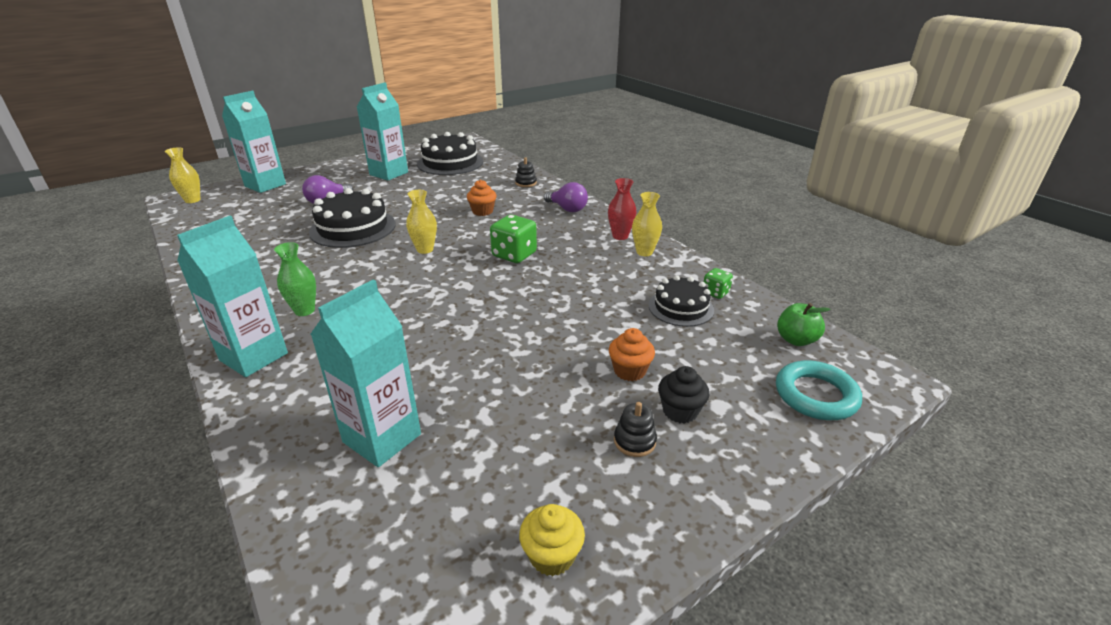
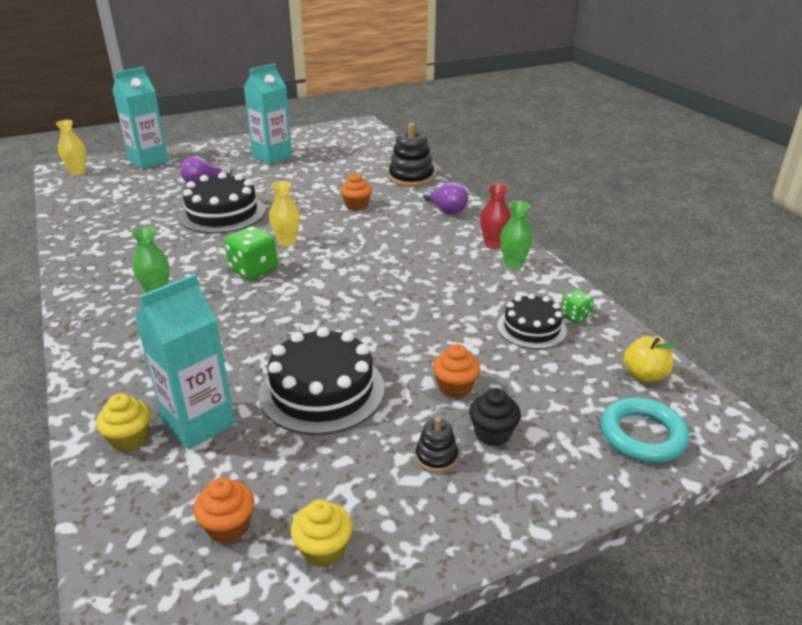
camera: 10 degrees right, 0 degrees up
turquoise carton [177,216,288,377] -> none
black cake [417,132,483,175] -> black cake moved to [259,327,385,435]
green dice [490,215,537,263] -> green dice moved to [224,226,278,280]
black stacking toy [515,157,537,187] -> black stacking toy [389,123,434,187], size x1.96
yellow vase [632,192,662,256] -> green vase [500,201,533,269]
green apple [777,303,830,346] -> yellow apple [624,336,677,382]
none -> yellow cupcake [96,393,151,452]
none -> orange cupcake [194,477,254,544]

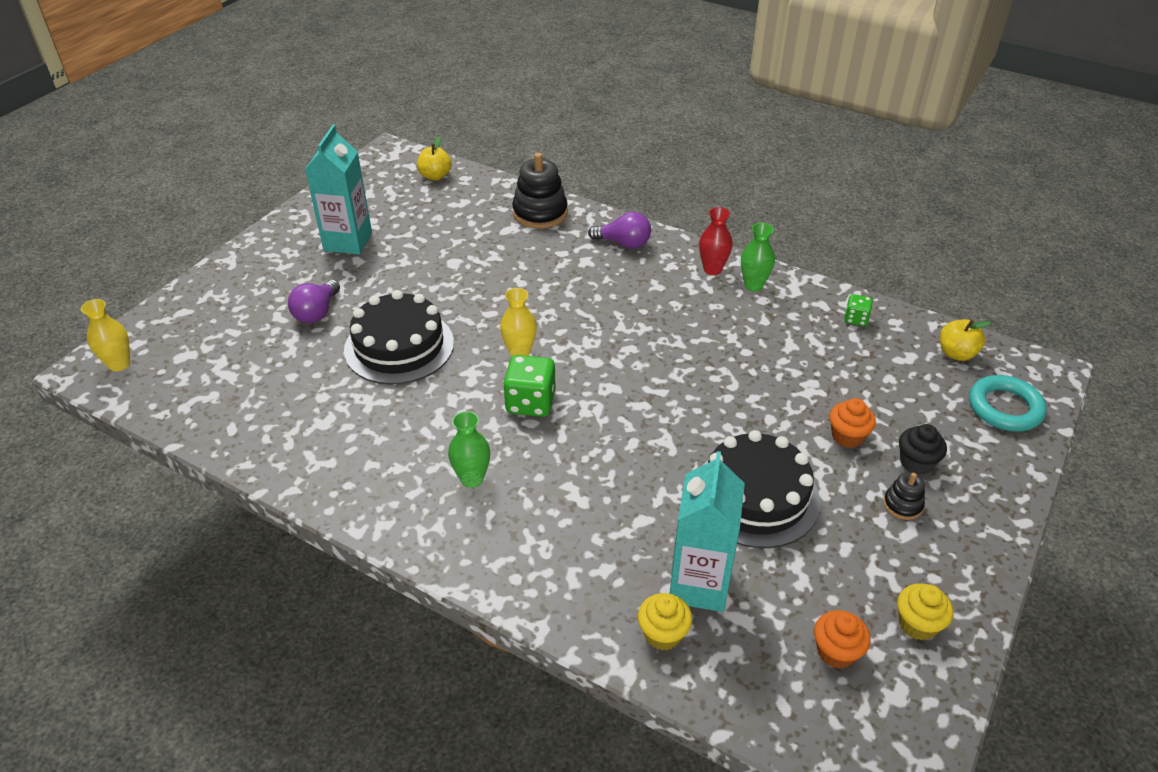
camera: 35 degrees left, 10 degrees up
turquoise carton [112,66,169,169] -> none
orange cupcake [340,173,372,211] -> none
black cake [497,294,567,349] -> none
none -> yellow apple [417,137,451,180]

